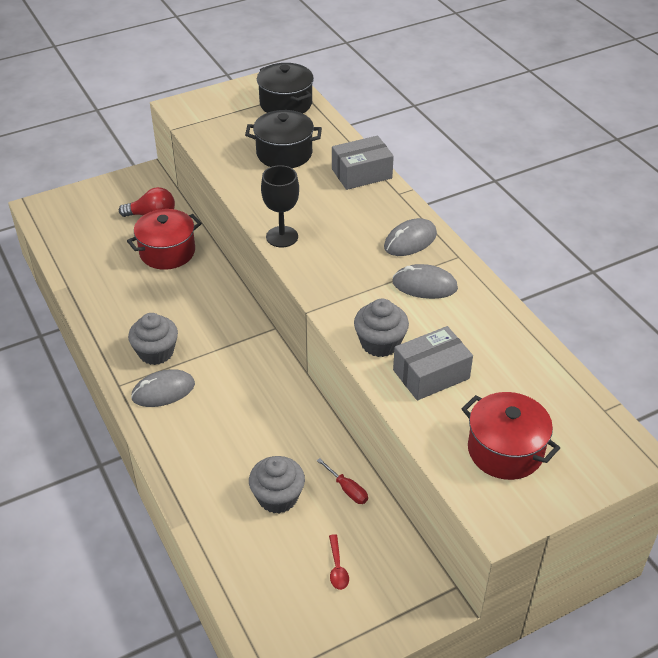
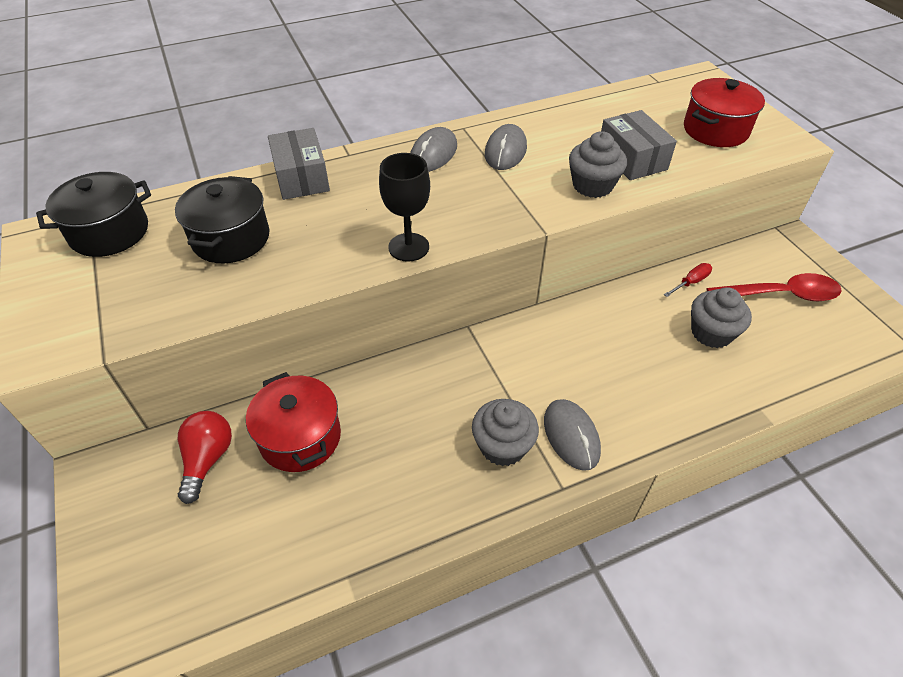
camera: 85 degrees left, 5 degrees up
red spoon [329,534,349,590] -> red spoon [706,273,842,301], size x2.18
grey mouse [384,218,437,256] -> grey mouse turned 60 degrees clockwise [410,127,457,172]

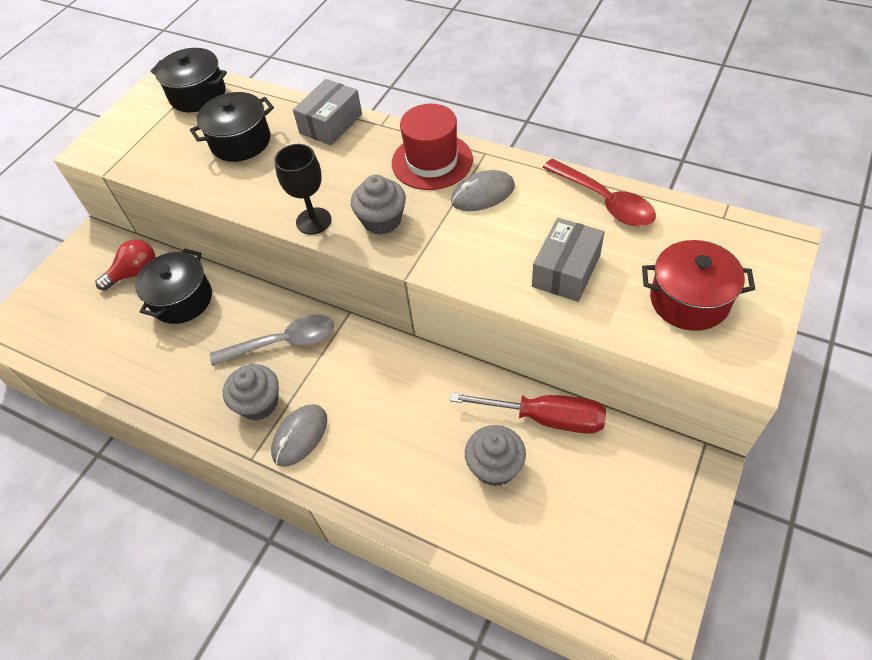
camera: 55 degrees right, 5 degrees up
red pot [246,372,341,472] -> black pot [135,249,212,324]
grey mouse [410,127,457,172] -> red hat [392,104,473,190]
grey cupcake [569,131,627,198] -> grey cupcake moved to [351,174,406,235]
red screwdriver [664,263,712,297] -> red screwdriver [450,392,606,434], size x2.12
red spoon [706,273,842,301] -> red spoon moved to [543,159,656,226]
none -> grey spoon [210,314,334,366]

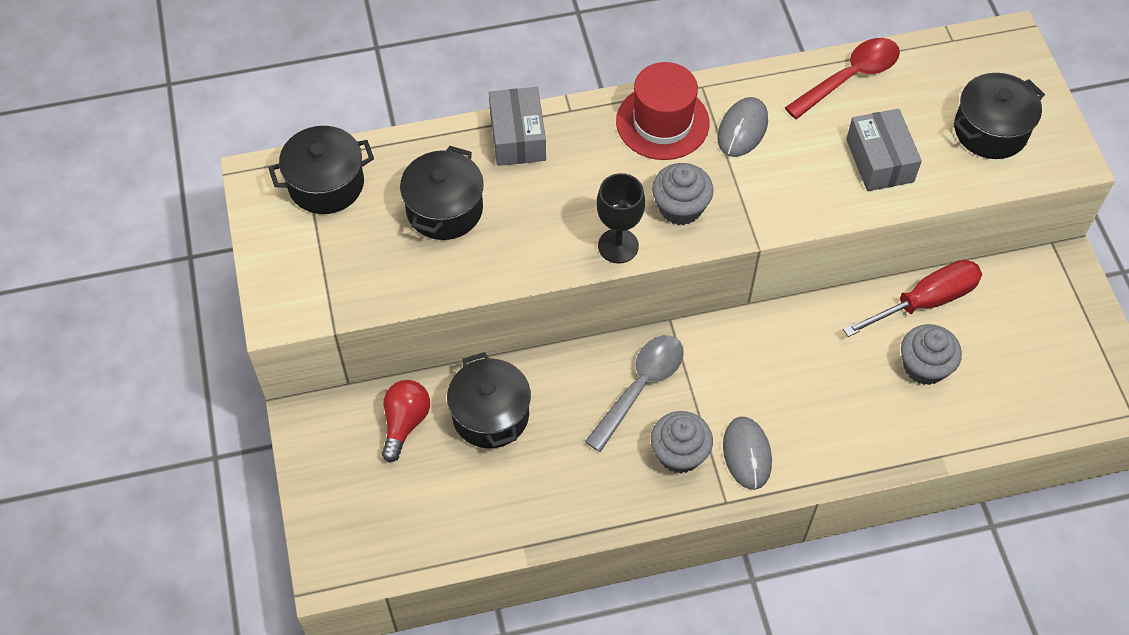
camera: 45 degrees left, 5 degrees up
red spoon [543,159,656,226] -> red spoon turned 45 degrees counterclockwise [784,38,900,119]
red pot [642,240,755,331] -> black pot [954,73,1045,159]

